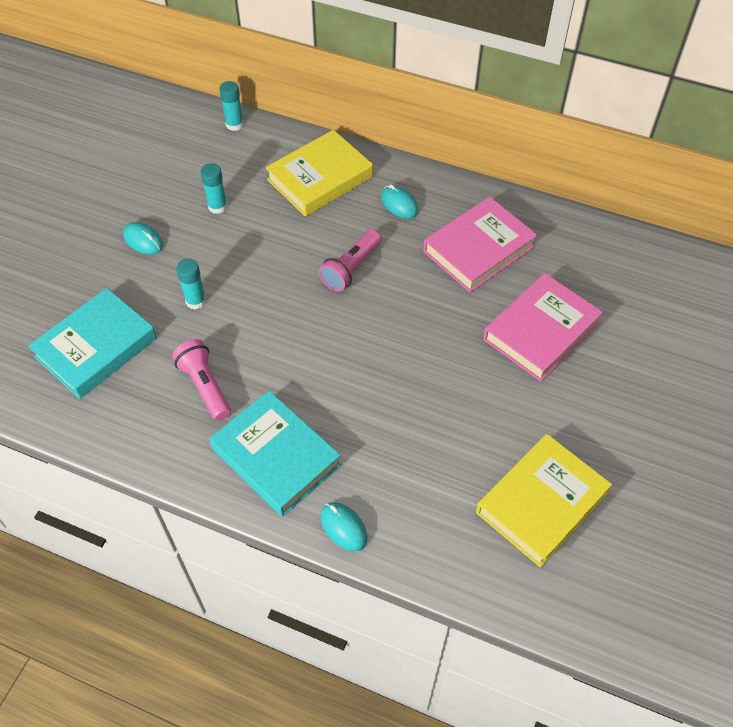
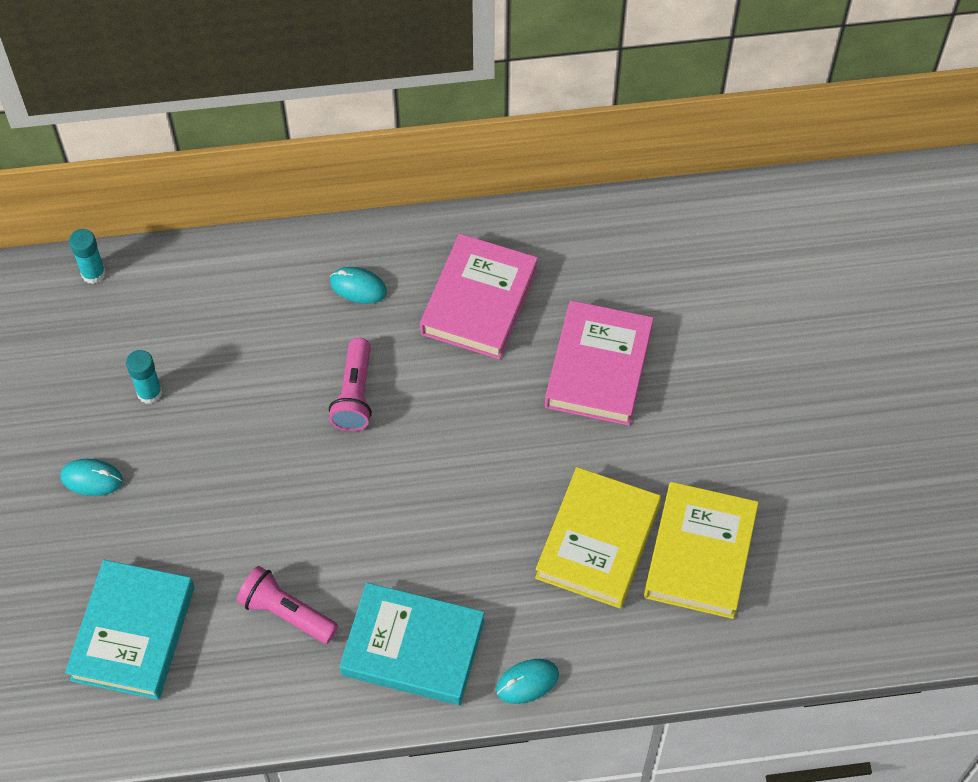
camera: 30 degrees left, 5 degrees up
turquoise glue stick [176,259,206,309] -> none
yellow book [265,130,373,216] -> yellow book moved to [535,467,661,608]
turquoise mouse [321,502,367,551] -> turquoise mouse turned 45 degrees counterclockwise [496,659,559,704]

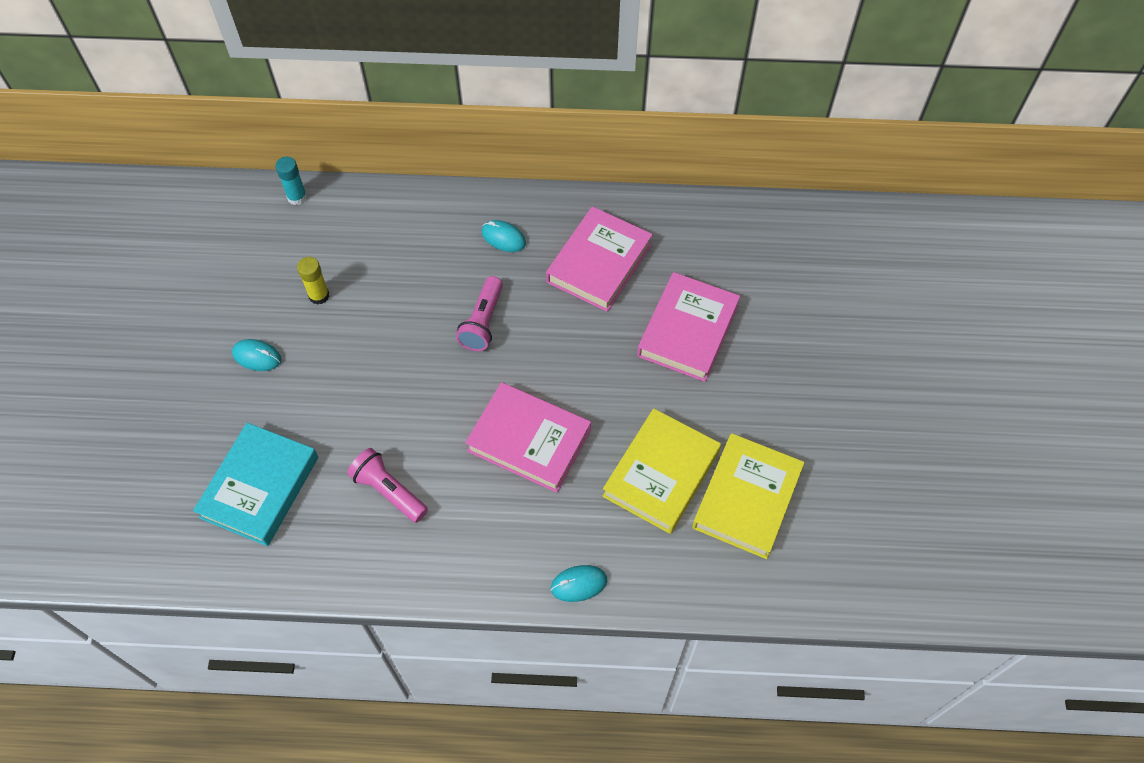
camera: 10 degrees right, 0 degrees up
turquoise glue stick [126,350,163,404] -> yellow glue stick [297,257,329,305]
turquoise book [340,583,485,705] -> none
none -> pink book [465,382,591,493]

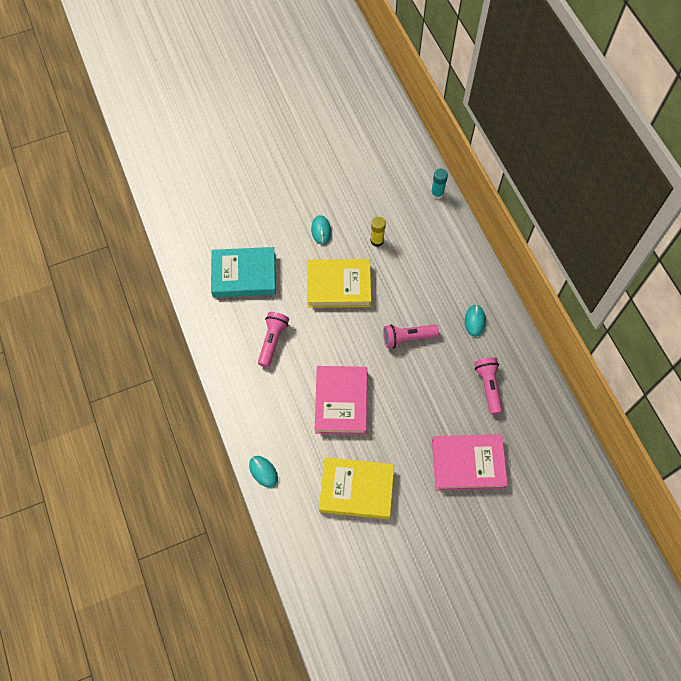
camera: 65 degrees right, 5 degrees up
pink book [546,206,653,312] -> pink flashlight [474,357,503,415]
yellow book [692,433,805,559] -> yellow book moved to [307,259,371,308]

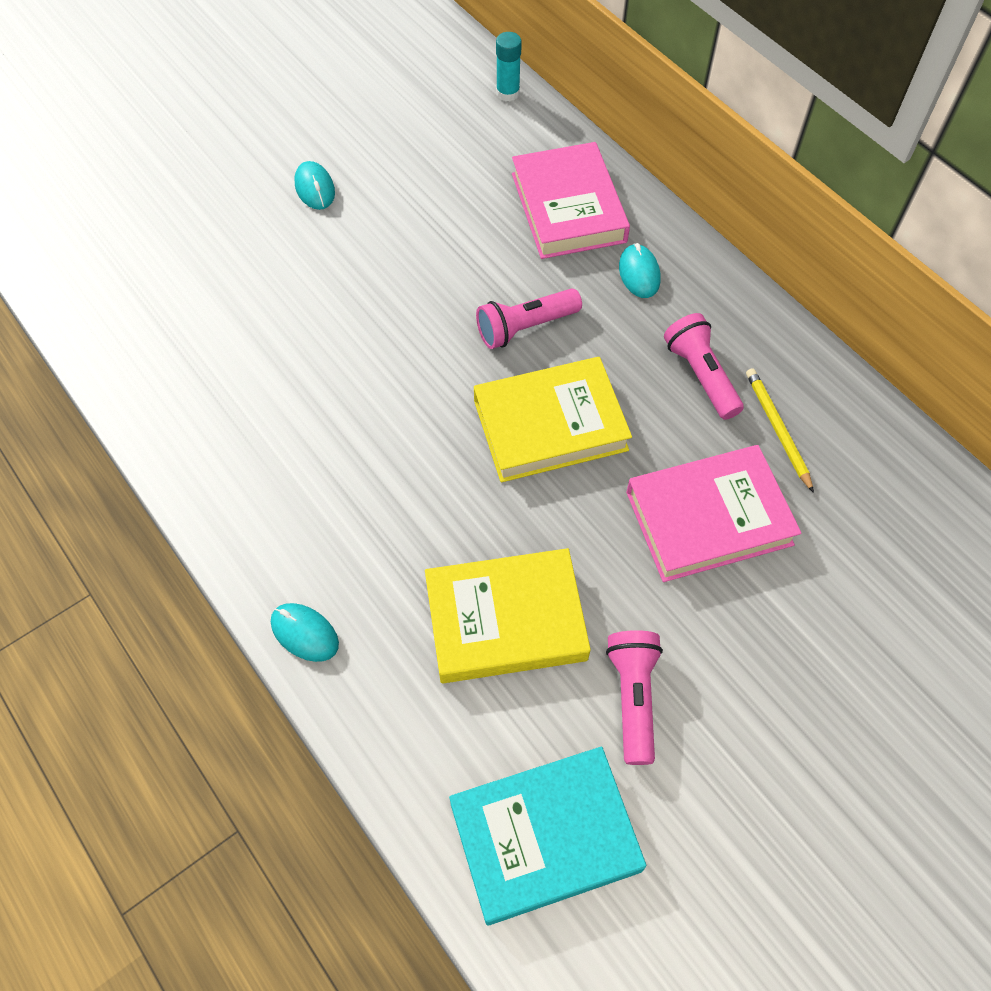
camera: 15 degrees left, 5 degrees down
turquoise book [211,247,276,297] -> turquoise book moved to [449,747,646,925]
pink flashlight [258,312,289,367] -> pink flashlight moved to [606,630,663,765]
yellow book [307,259,371,308] -> yellow book moved to [474,357,632,482]
pink book [315,366,367,435] -> pink book moved to [512,142,630,259]
yellow glue stick [370,217,386,247] -> none
none -> yellow pencil [746,368,814,493]

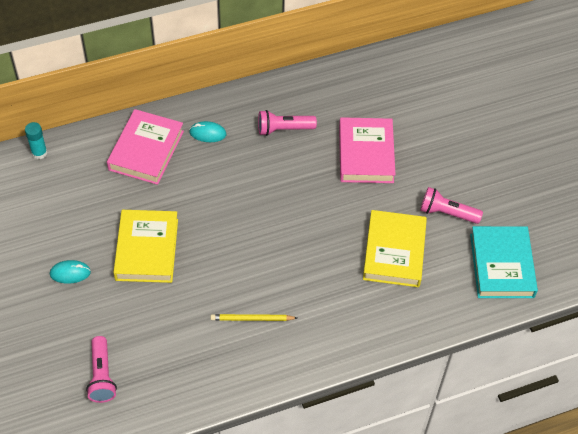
camera: 75 degrees left, 5 degrees down
turquoise mouse [271,603,339,662] -> none
yellow book [474,357,632,482] -> yellow book moved to [113,210,178,283]
pink flashlight [476,288,582,349] -> pink flashlight moved to [86,336,117,403]
pink book [512,142,630,259] -> pink book turned 75 degrees counterclockwise [107,109,184,185]
yellow pencil [746,368,814,493] -> yellow pencil moved to [210,314,297,321]

